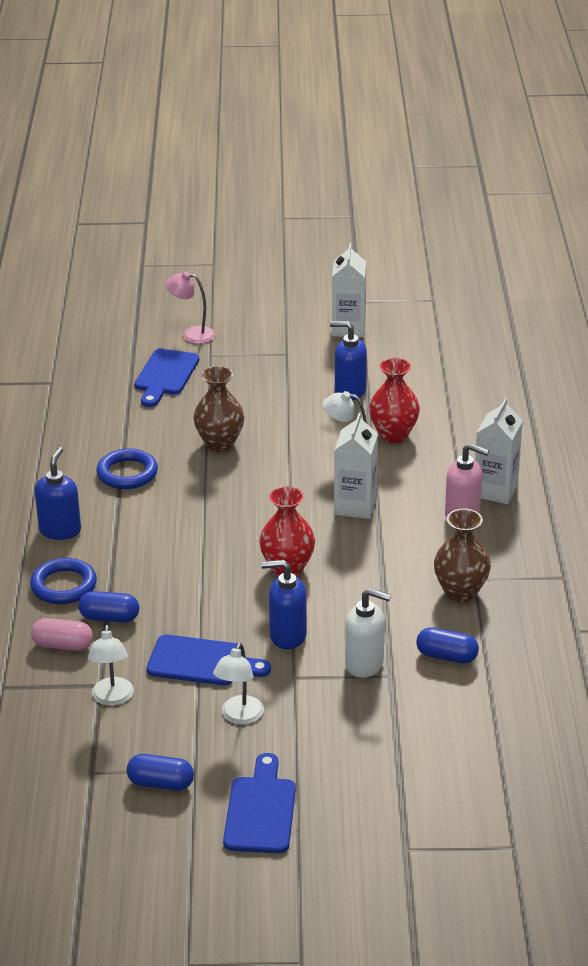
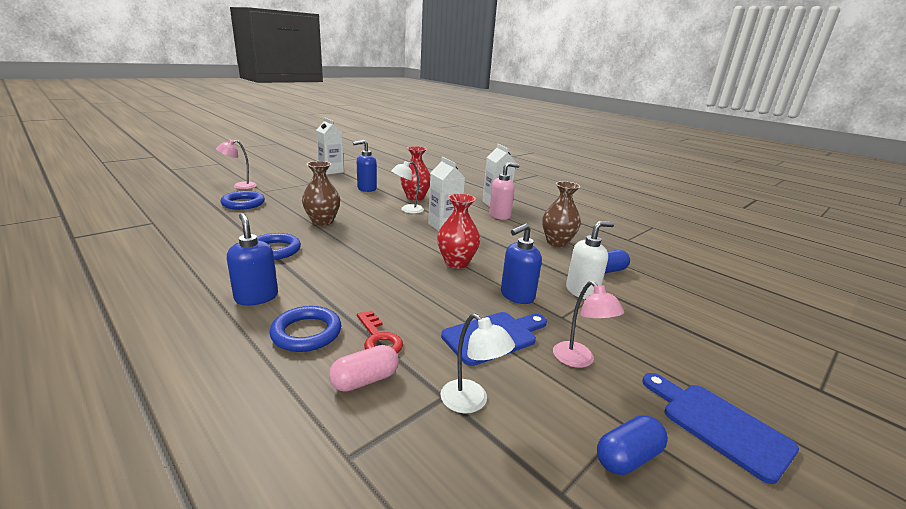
camera: 45 degrees left, 10 degrees down
blue capsule [78,591,139,623] -> red key [357,311,403,353]
blue cutting board [135,349,199,407] -> blue ring [221,191,265,210]
white lamp [213,643,264,724] -> pink lamp [553,281,624,368]

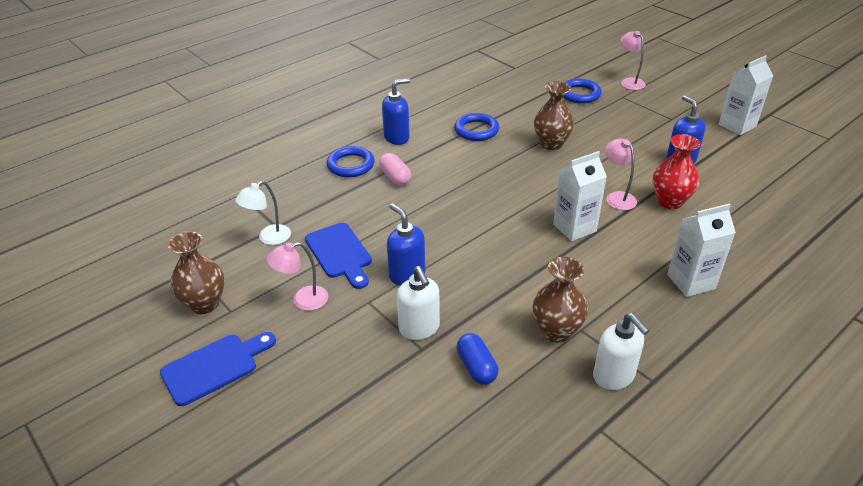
camera: 95 degrees right, 15 degrees up
pink capsule [329,345,399,392] -> pink capsule moved to [379,153,411,186]
red key [357,311,403,353] -> none
white lamp [391,161,424,214] -> pink lamp [605,138,637,210]
red vase [437,193,480,269] -> none
pink soap dispenser [489,162,520,220] -> none
blue capsule [597,415,668,475] -> brown vase [168,231,225,314]
none -> white soap dispenser [593,313,649,390]

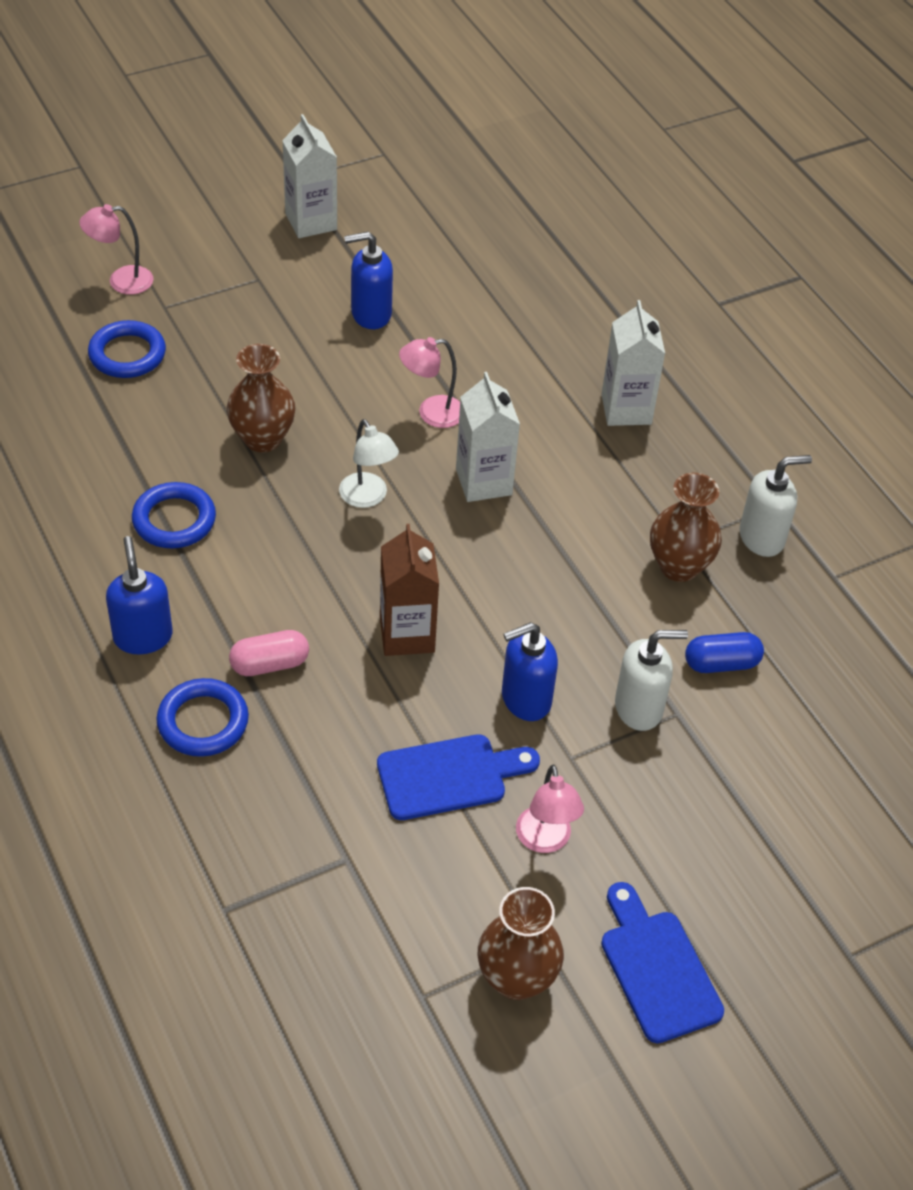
camera: 80 degrees left, 10 degrees up
white lamp [235,181,291,245] -> white lamp moved to [339,419,399,508]
red vase [653,134,700,209] -> none
none -> brown carton [380,524,439,656]

